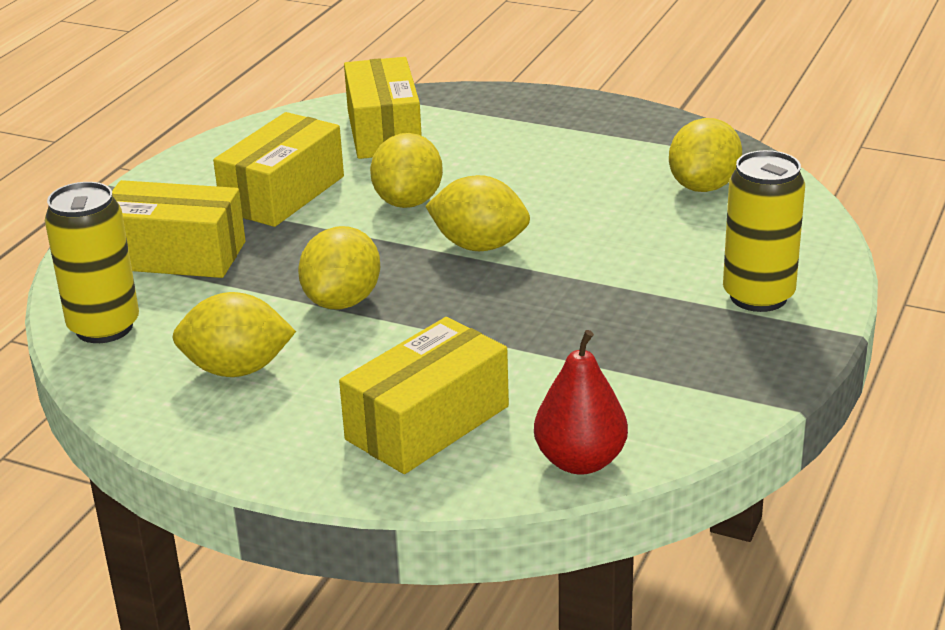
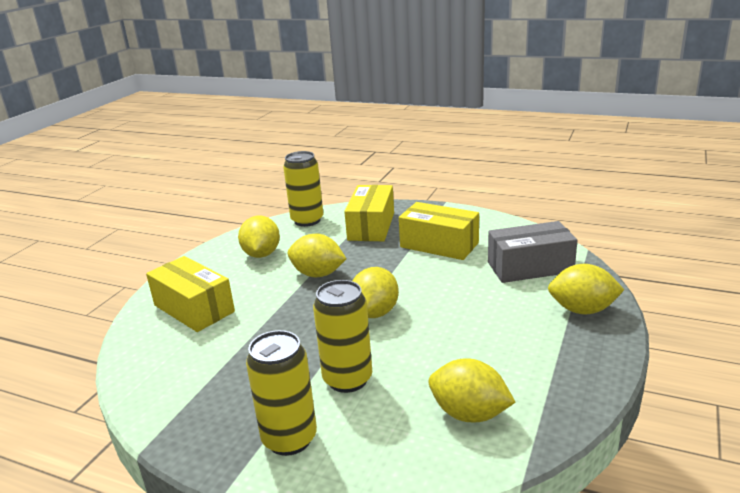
camera: 90 degrees right, 5 degrees down
yellow box [344,57,422,159] -> grey box [488,221,577,283]
yellow lemon [370,133,443,208] -> yellow lemon moved to [548,264,624,314]
red pear [534,330,628,475] -> none
none -> yellow can [313,280,372,393]

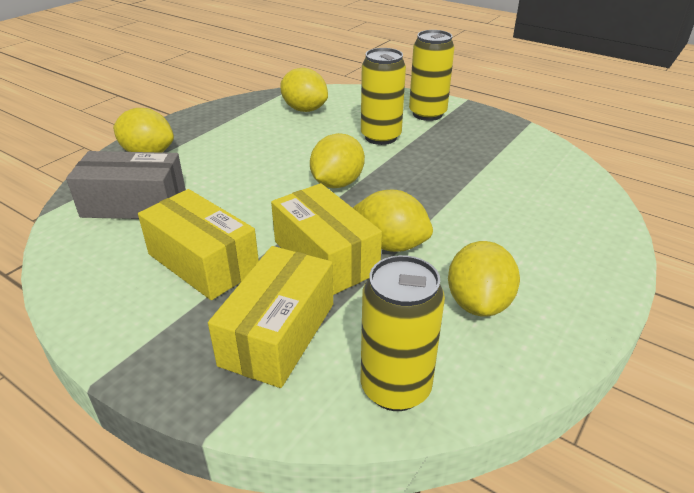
camera: 170 degrees left, 10 degrees up
yellow box [146,256,235,332] -> yellow box moved to [271,183,382,295]

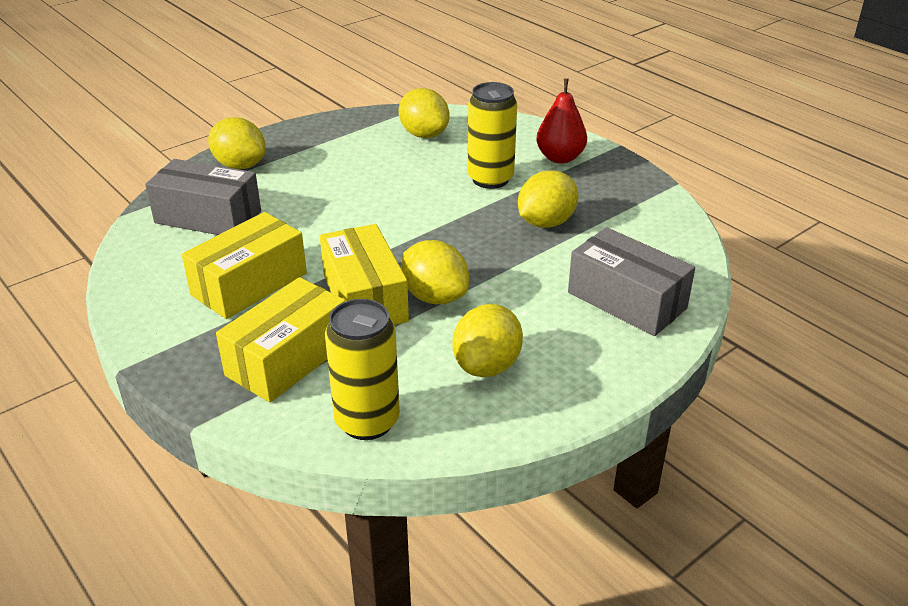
camera: 15 degrees right, 0 degrees up
yellow box [138,189,259,300] -> yellow box turned 75 degrees clockwise [182,212,307,319]
yellow lemon [310,133,365,188] -> yellow lemon moved to [518,170,579,228]
yellow can [409,30,454,121] -> red pear [536,79,587,163]
none -> grey box [568,227,695,336]

